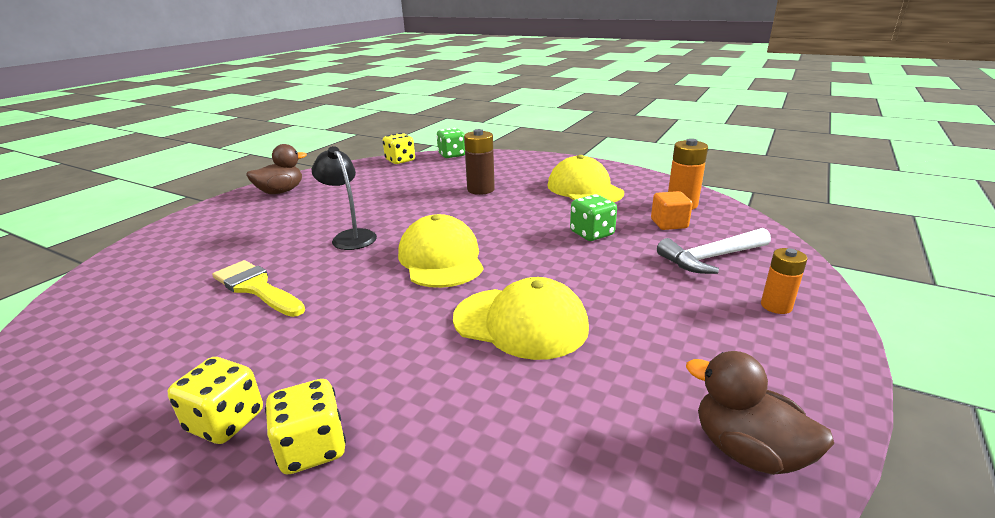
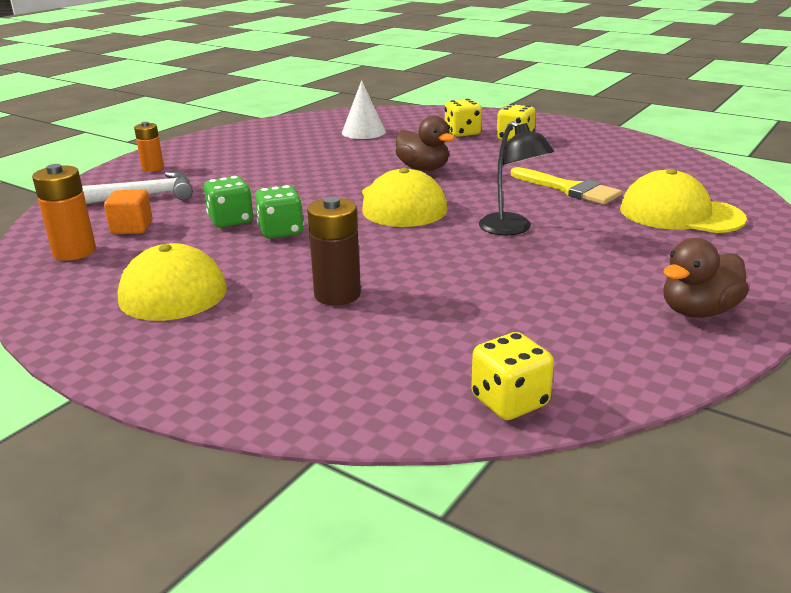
camera: 175 degrees left, 0 degrees up
green dice [436,128,465,158] -> green dice moved to [255,185,304,239]
yellow cap [453,277,589,360] -> yellow cap moved to [620,169,747,233]
brown duck [686,351,834,475] -> brown duck moved to [395,116,455,171]
none -> white cone [342,80,386,139]

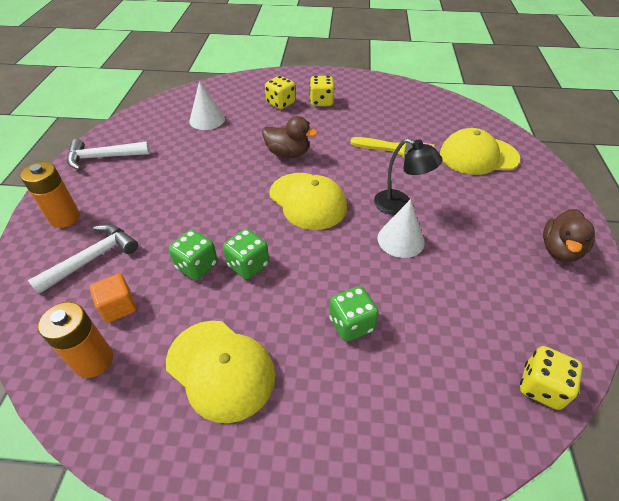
camera: 30 degrees left, 20 degrees up
orange battery [134,122,164,172] -> orange battery [20,162,80,228], size x1.50
brown battery [307,197,361,306] -> green dice [329,286,379,342]
none -> white hammer [67,139,150,170]
none -> white cone [377,199,425,258]

